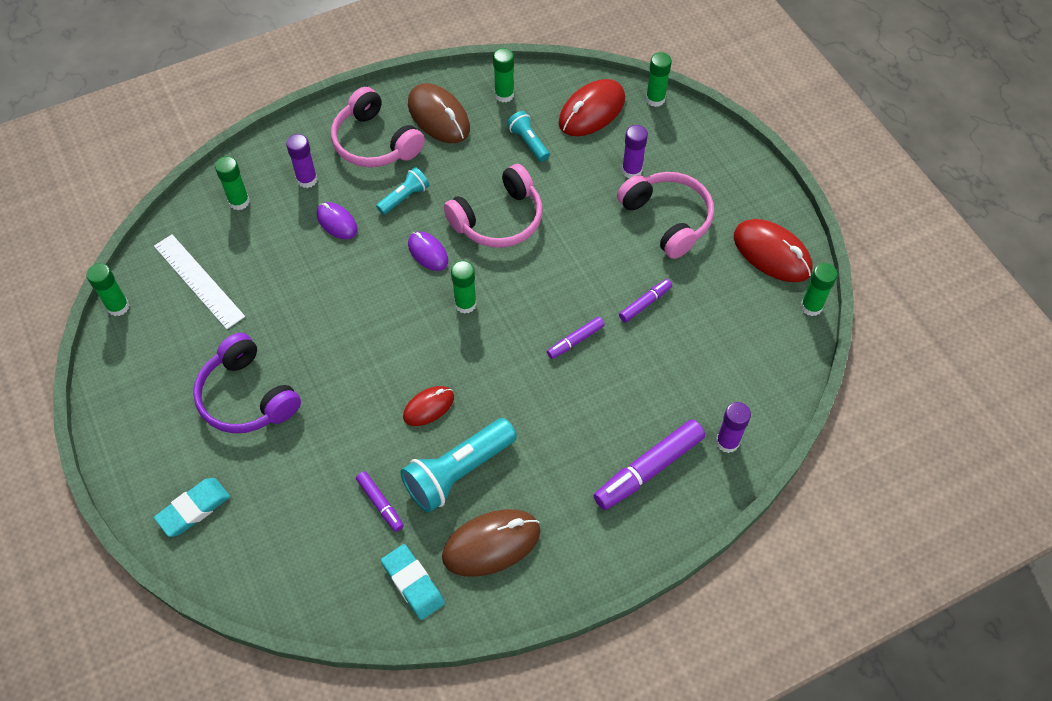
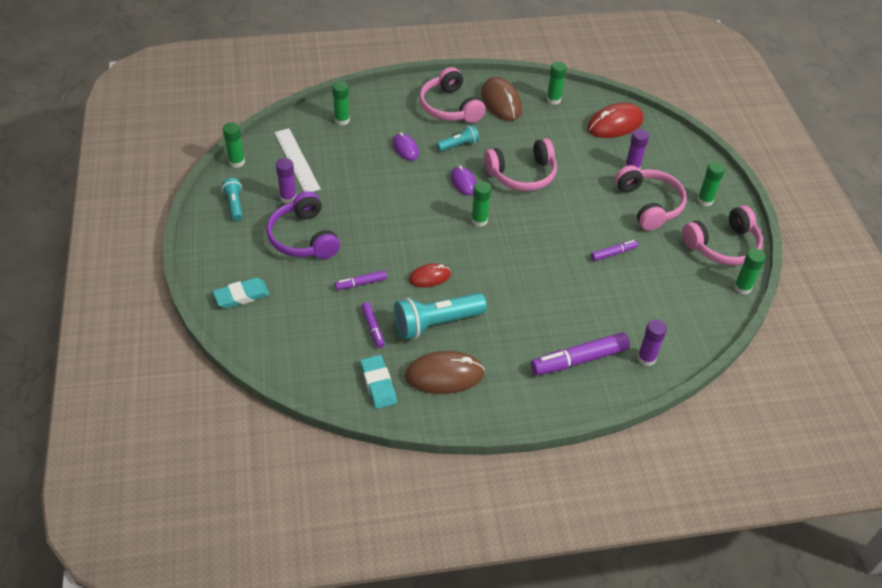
camera: 15 degrees right, 10 degrees down
purple glue stick [286,134,317,188] -> purple glue stick moved to [276,158,297,204]
turquoise flashlight [507,111,550,162] -> turquoise flashlight moved to [222,178,243,221]
purple marker [547,317,605,359] -> purple marker moved to [335,270,387,290]
green glue stick [646,52,672,107] -> green glue stick moved to [697,162,725,206]
red mouse [734,219,812,282] -> pink headphones [682,205,763,265]

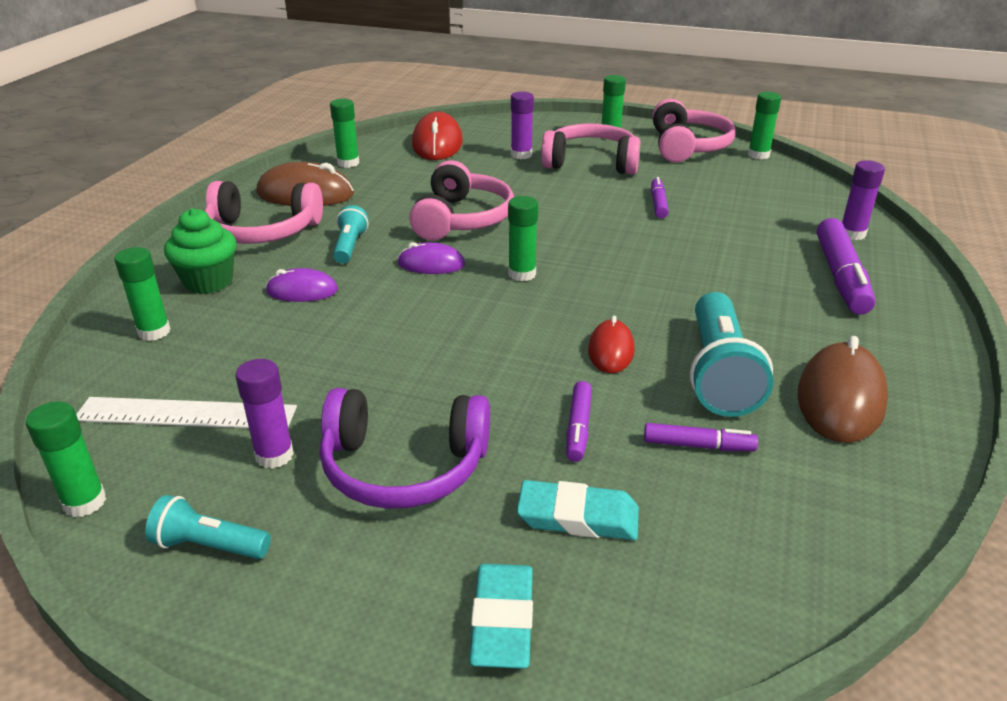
camera: 60 degrees left, 15 degrees down
turquoise eraser [360,355,397,409] -> turquoise eraser moved to [517,480,639,540]
none -> green cupcake [164,208,237,294]

